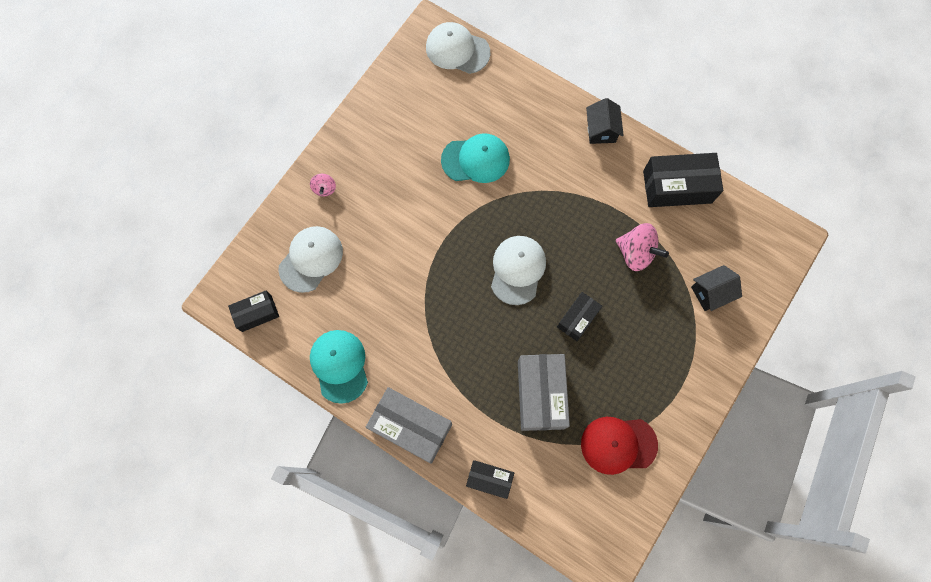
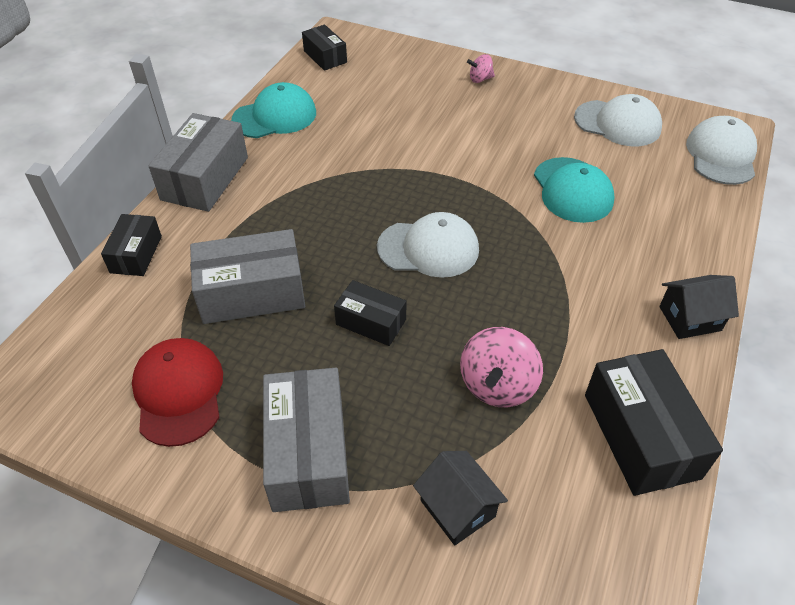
camera: 80 degrees right, 25 degrees down
white cap [279,226,343,293] -> white cap moved to [574,94,662,146]
none -> grey box [263,368,350,512]

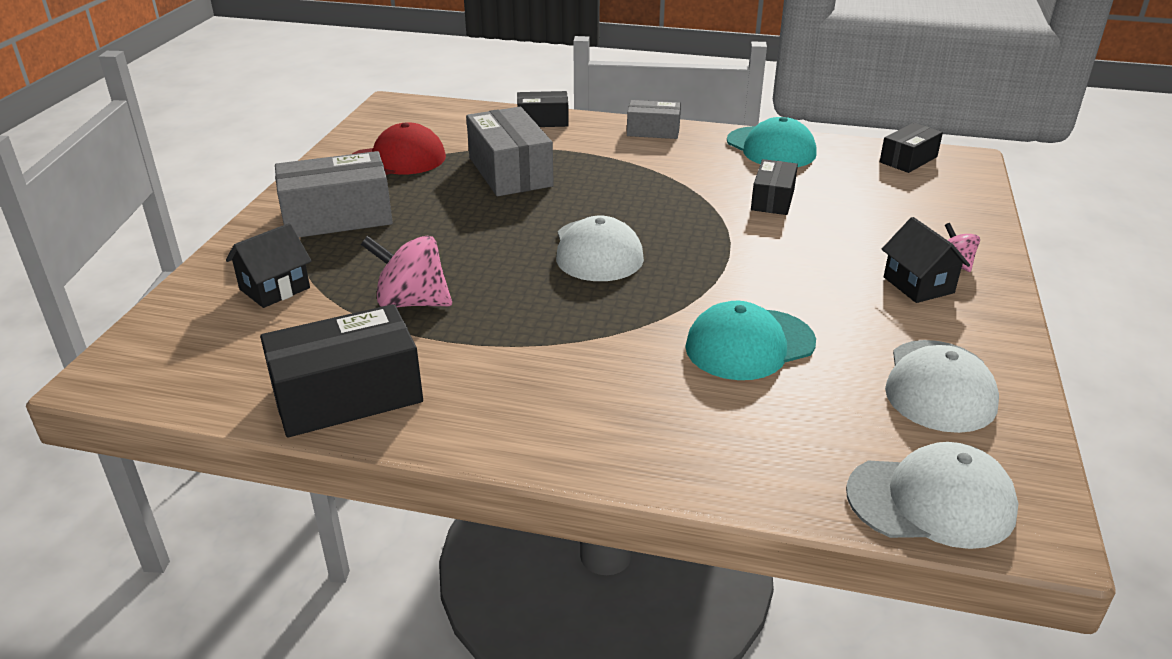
camera: 80 degrees right, 15 degrees down
grey box [148,113,248,212] -> grey box [627,100,681,139], size x0.59
black box [334,280,407,346] -> black box moved to [751,159,798,215]
black house [659,275,739,339] -> black house moved to [882,217,970,303]

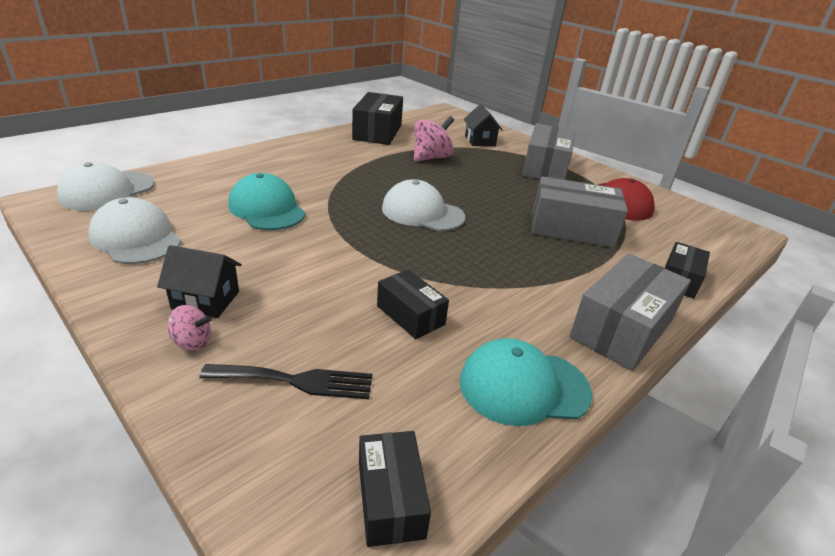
camera: 120 degrees right, 0 degrees up
grey box [627,100,681,139] -> grey box [570,253,691,371], size x1.71
turquoise cap [685,301,816,380] -> turquoise cap turned 45 degrees counterclockwise [228,173,306,230]
none -> black fork [199,364,373,399]

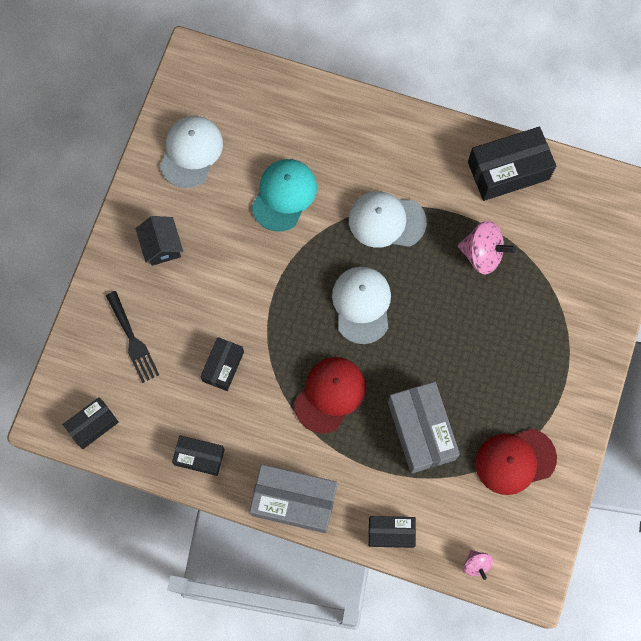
camera: 65 degrees right, 40 degrees up
white cap [57,162,154,211] -> white cap moved to [349,191,427,248]
pink spinning top [167,305,212,351] -> pink spinning top moved to [464,550,493,580]
turquoise cap [460,338,593,426] -> black box [172,435,225,476]
black house [464,104,503,146] -> none
grey box [522,123,575,180] -> none
none -> red cap [294,357,366,433]

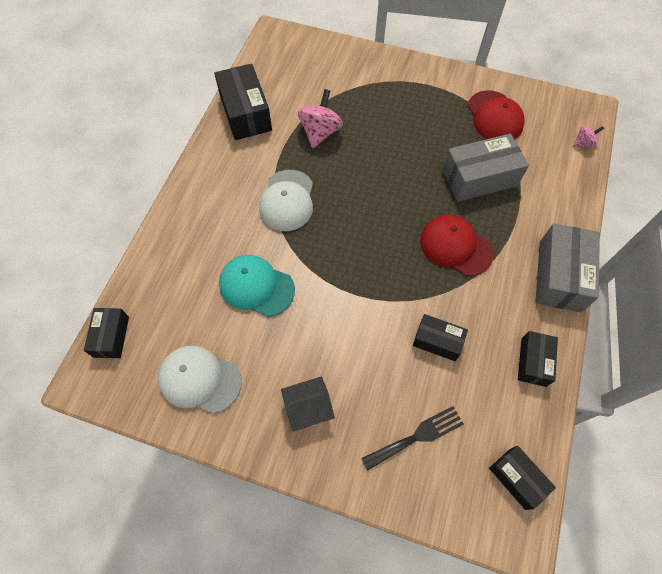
camera: 90 degrees left, 10 degrees down
white cap [332,266,391,344] -> none
black box [369,516,416,548] -> black box moved to [84,308,129,358]

